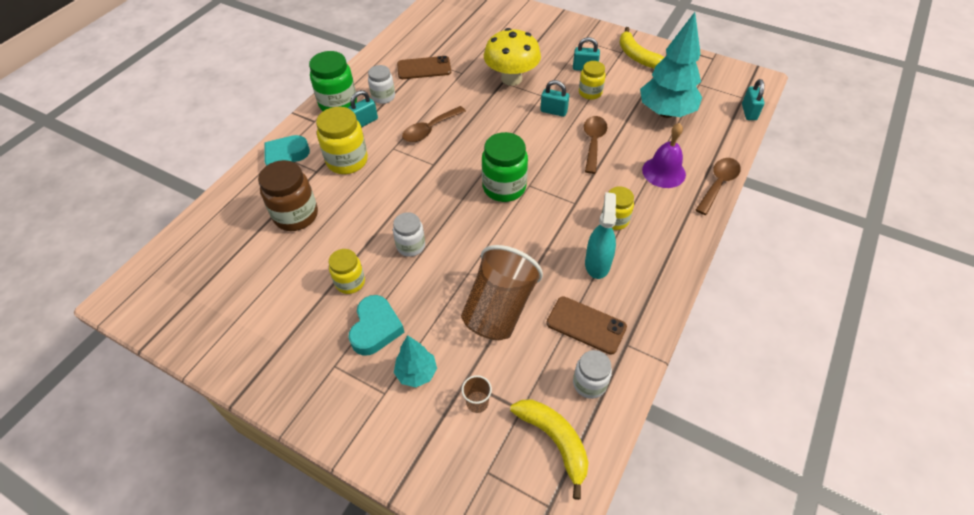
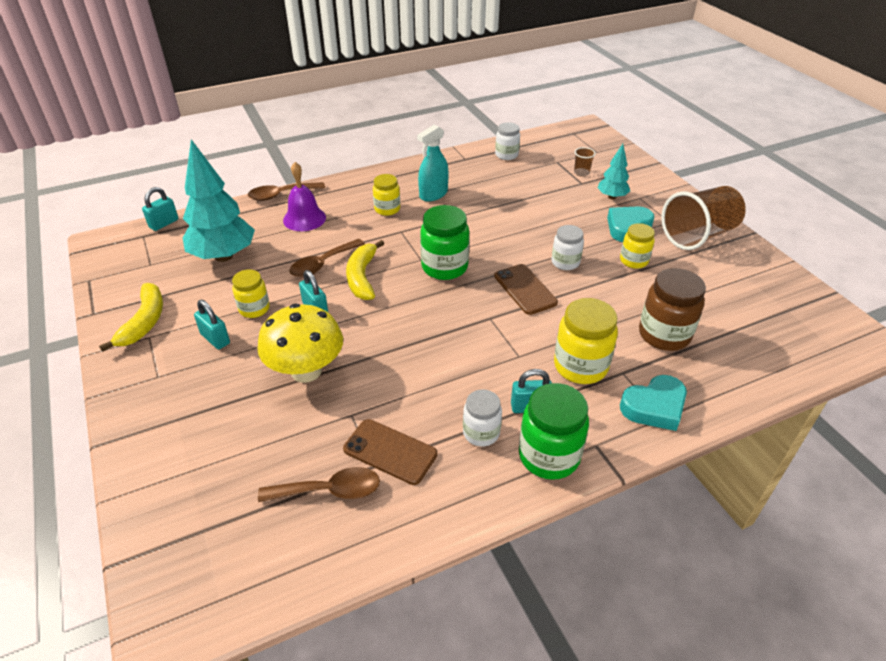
camera: 145 degrees left, 10 degrees down
brown spoon [402,106,466,142] -> brown spoon moved to [258,467,380,502]
brown cup [461,245,543,340] -> brown cup moved to [661,186,746,250]
yellow banana [510,399,588,500] -> yellow banana moved to [346,240,384,300]
brown phone [546,296,627,355] -> brown phone moved to [494,264,558,315]

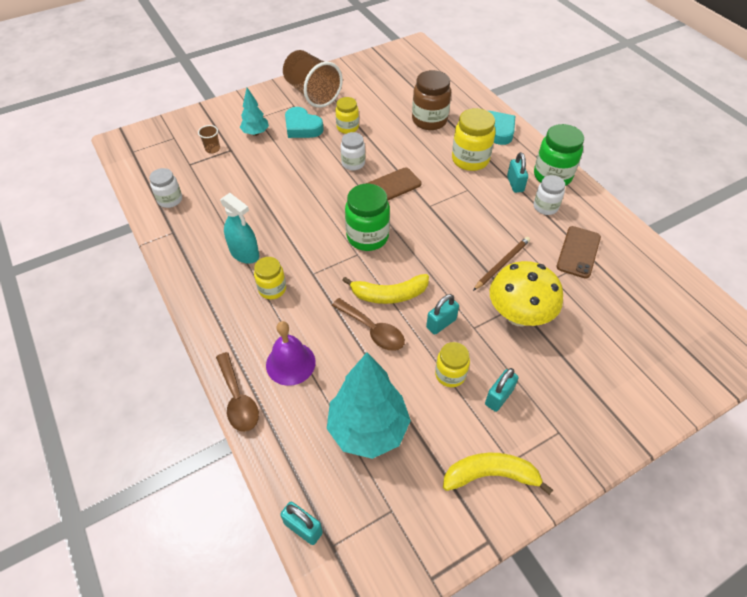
camera: 95 degrees left, 10 degrees up
brown spoon [258,467,380,502] -> none
none -> brown pencil [473,237,530,291]

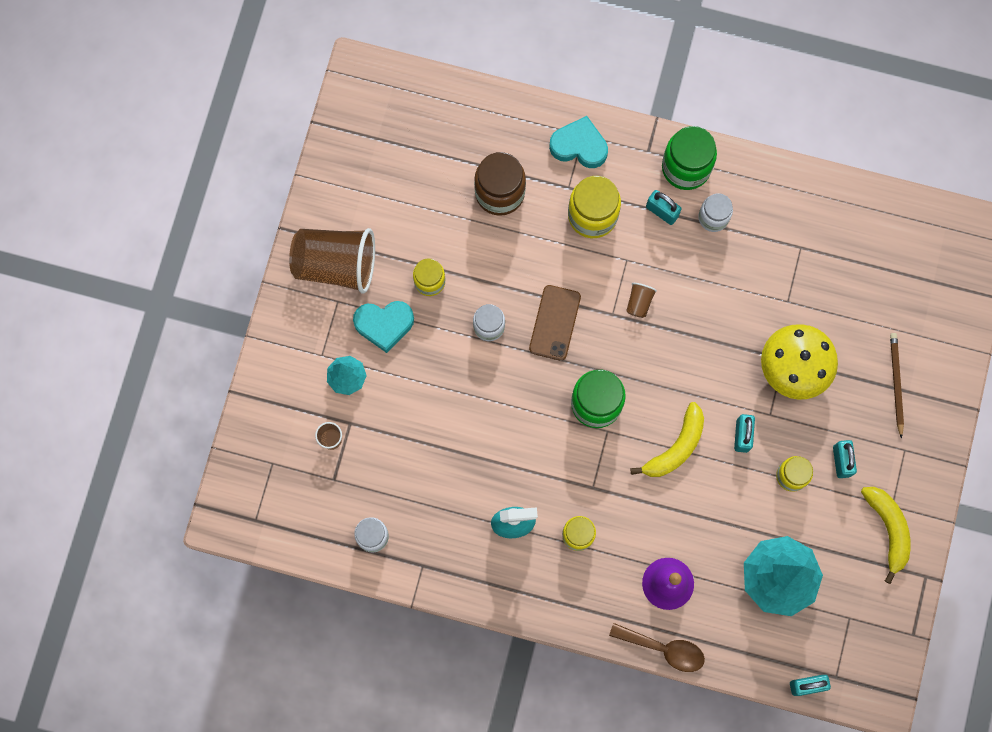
camera: 45 degrees left, 25 degrees up
brown spoon [332,298,405,351] -> none
yellow banana [443,453,553,495] -> yellow banana turned 120 degrees clockwise [861,487,911,584]
brown pencil [473,237,530,291] -> brown pencil moved to [890,333,904,439]
brown phone [557,226,601,278] -> none
none -> brown cup [626,283,657,318]

